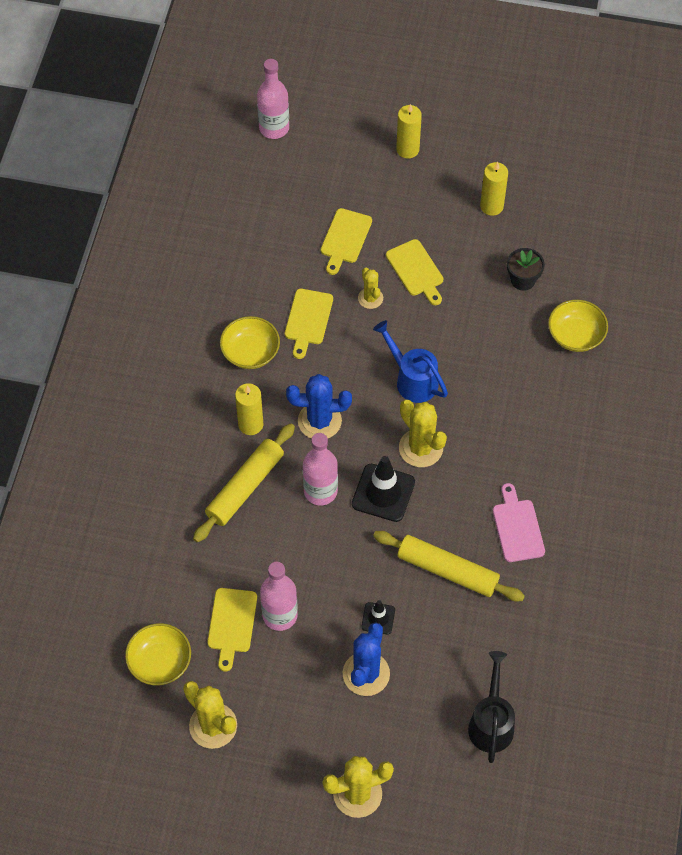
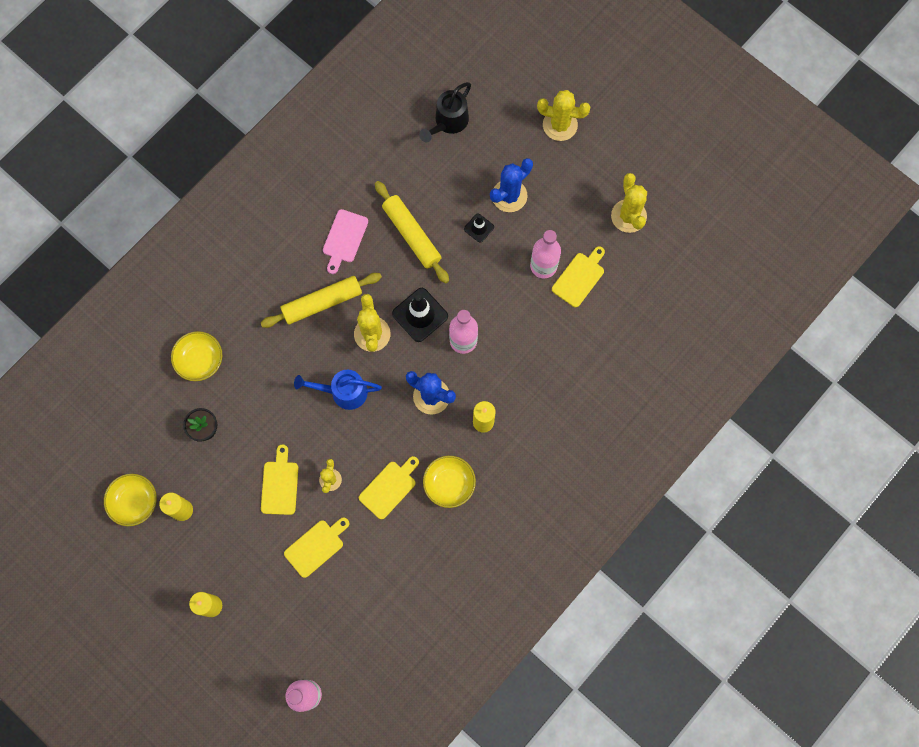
camera: 150 degrees left, 15 degrees up
yellow bowl [125,623,191,685] -> yellow bowl moved to [104,474,157,526]
yellow rolling pin [193,423,295,542] -> yellow rolling pin moved to [261,273,382,328]
blue watering can [373,320,448,403] -> blue watering can turned 105 degrees clockwise [294,370,382,410]

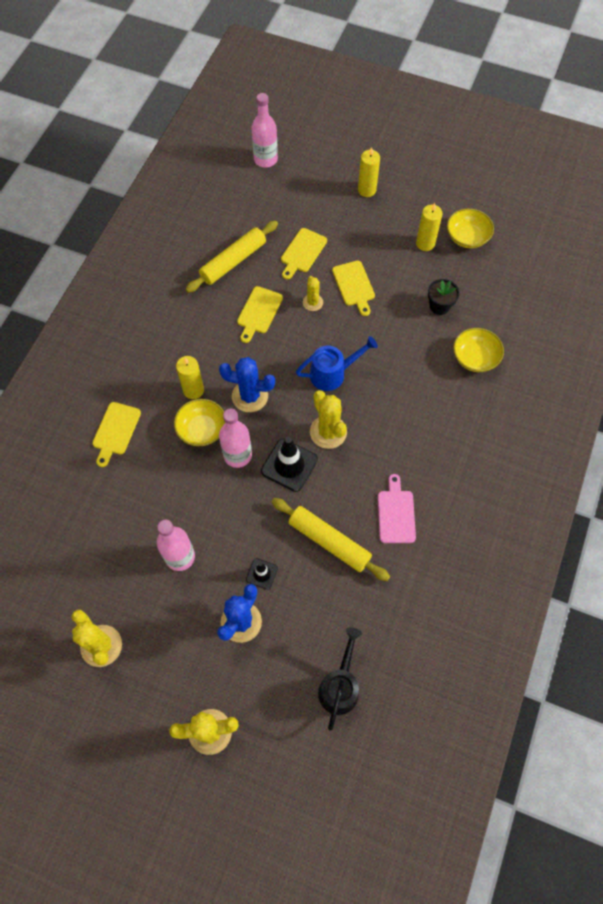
camera: 160 degrees right, 10 degrees down
yellow rolling pin [261,273,382,328] -> yellow rolling pin moved to [186,221,278,293]
yellow bowl [423,456,476,508] -> yellow bowl moved to [174,399,225,446]
yellow cutting board [552,246,605,307] -> yellow cutting board moved to [92,402,141,467]

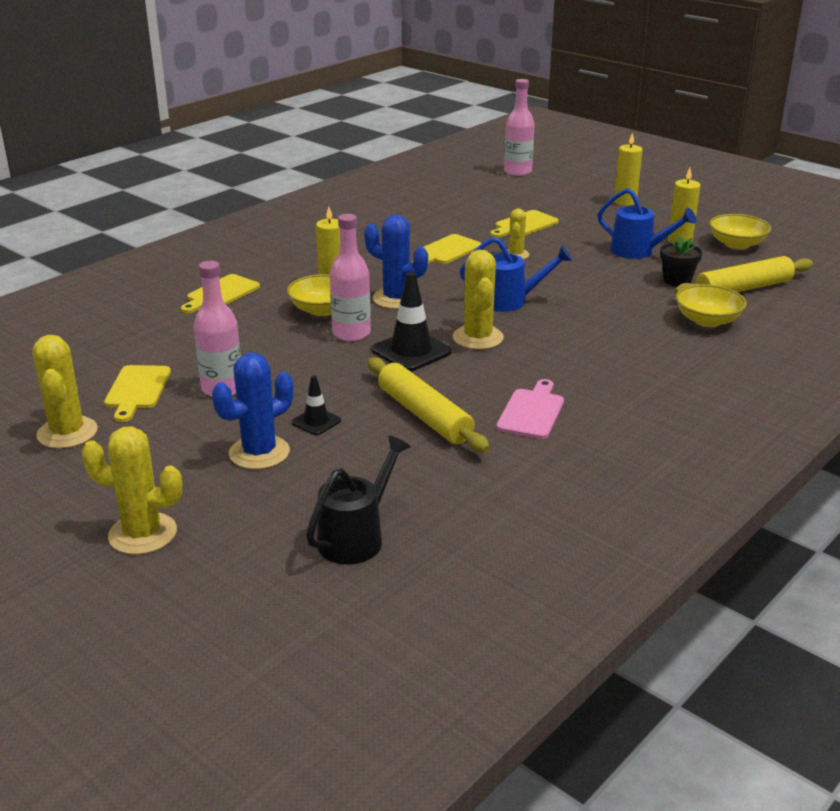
camera: 20 degrees right, 35 degrees down
yellow rolling pin [186,221,278,293] -> yellow rolling pin moved to [674,256,813,294]
yellow cutting board [332,261,375,316] -> yellow cutting board moved to [104,365,171,422]
none -> blue watering can [597,188,696,259]

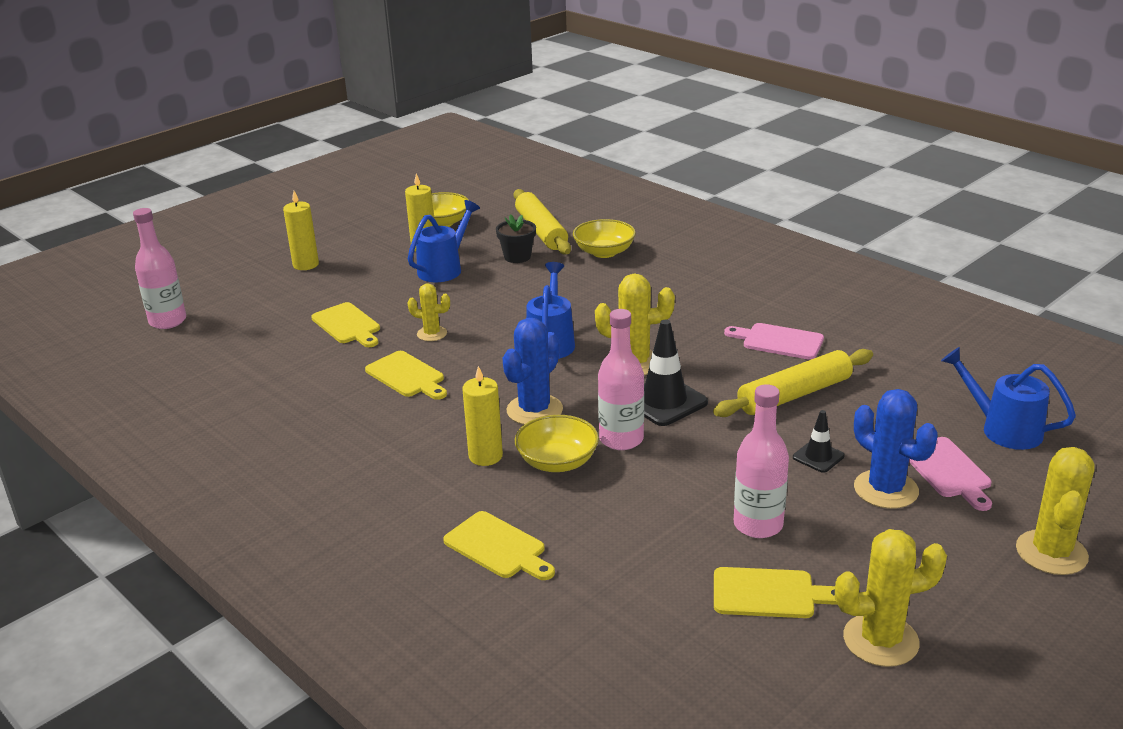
camera: 85 degrees left, 0 degrees up
black watering can [306,435,411,564] -> blue watering can [941,347,1076,450]
none -> pink cutting board [909,437,992,511]

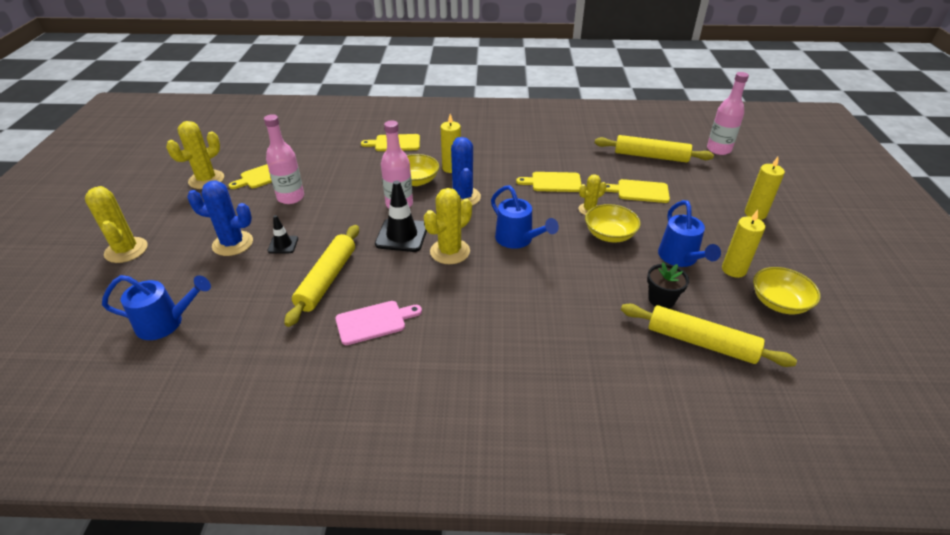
camera: 135 degrees right, 10 degrees up
yellow bowl [573,219,636,258] -> yellow bowl moved to [585,204,641,242]
pink cutting board [909,437,992,511] -> none
none -> yellow rolling pin [595,135,714,163]

